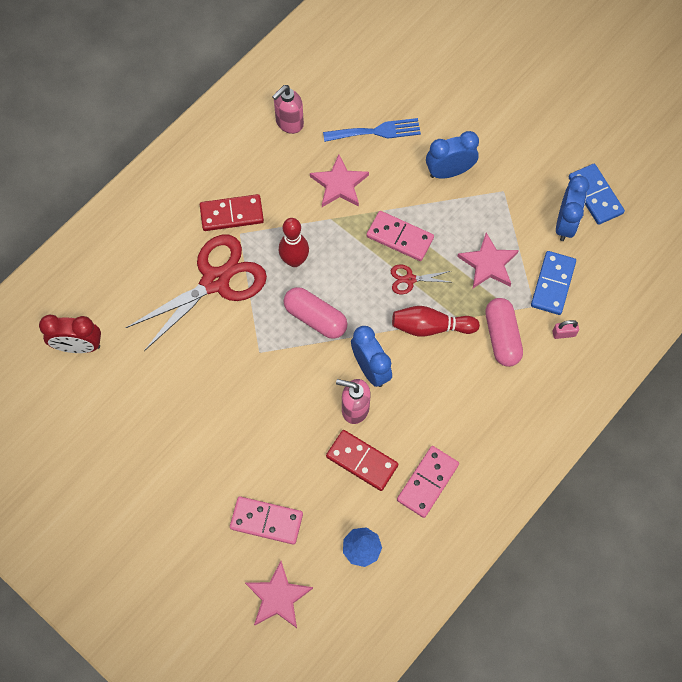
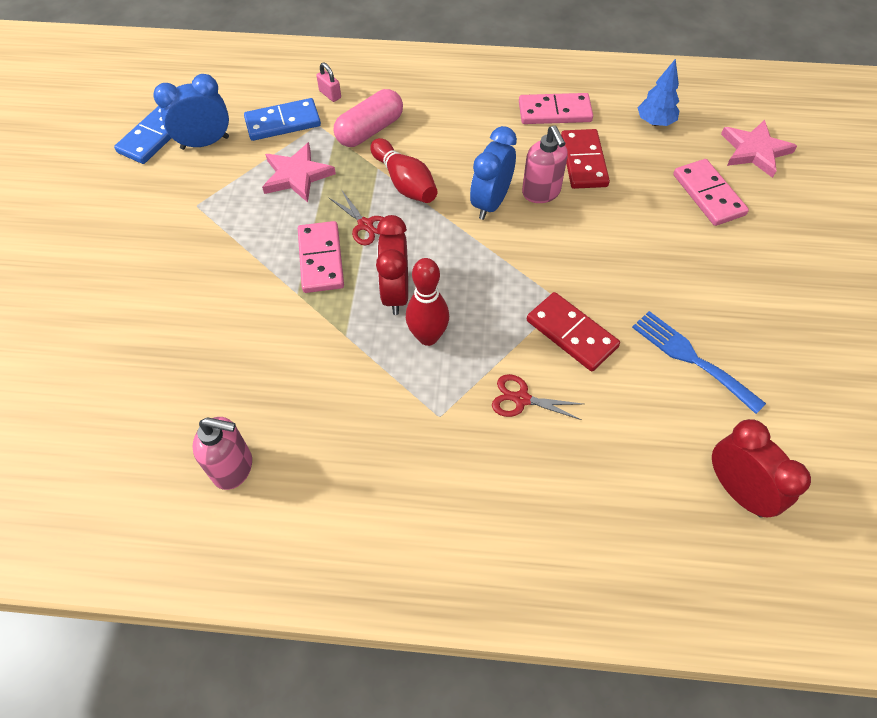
camera: 125 degrees left, 10 degrees down
red scissors [126,235,267,351] -> red scissors [492,374,583,420], size x0.43
red domino [200,194,264,231] -> red domino moved to [527,292,620,371]
pink capsule [284,287,347,339] -> none
pink star [310,154,369,207] -> none
blue fork [323,118,421,142] -> blue fork moved to [632,311,766,414]
blue clock [426,131,479,179] -> none
none -> red clock [376,215,408,315]

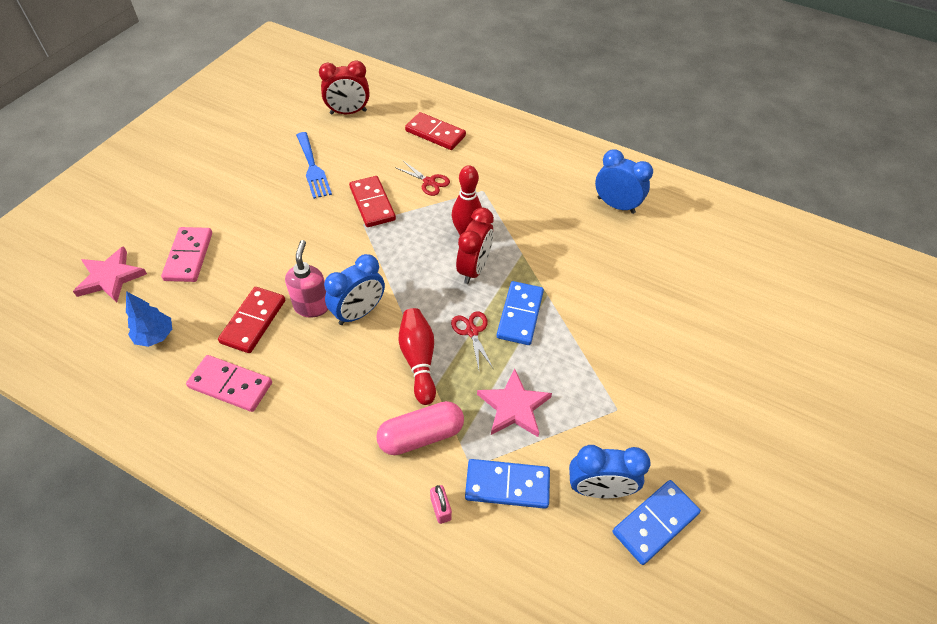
camera: 160 degrees left, 5 degrees down
pink soap dispenser [193,417,252,490] -> blue clock [595,149,653,214]
pink domino [298,221,344,293] -> blue domino [496,281,544,345]
red clock [712,419,811,518] -> red clock turned 90 degrees counterclockwise [319,60,370,115]
none -> red domino [405,112,466,150]

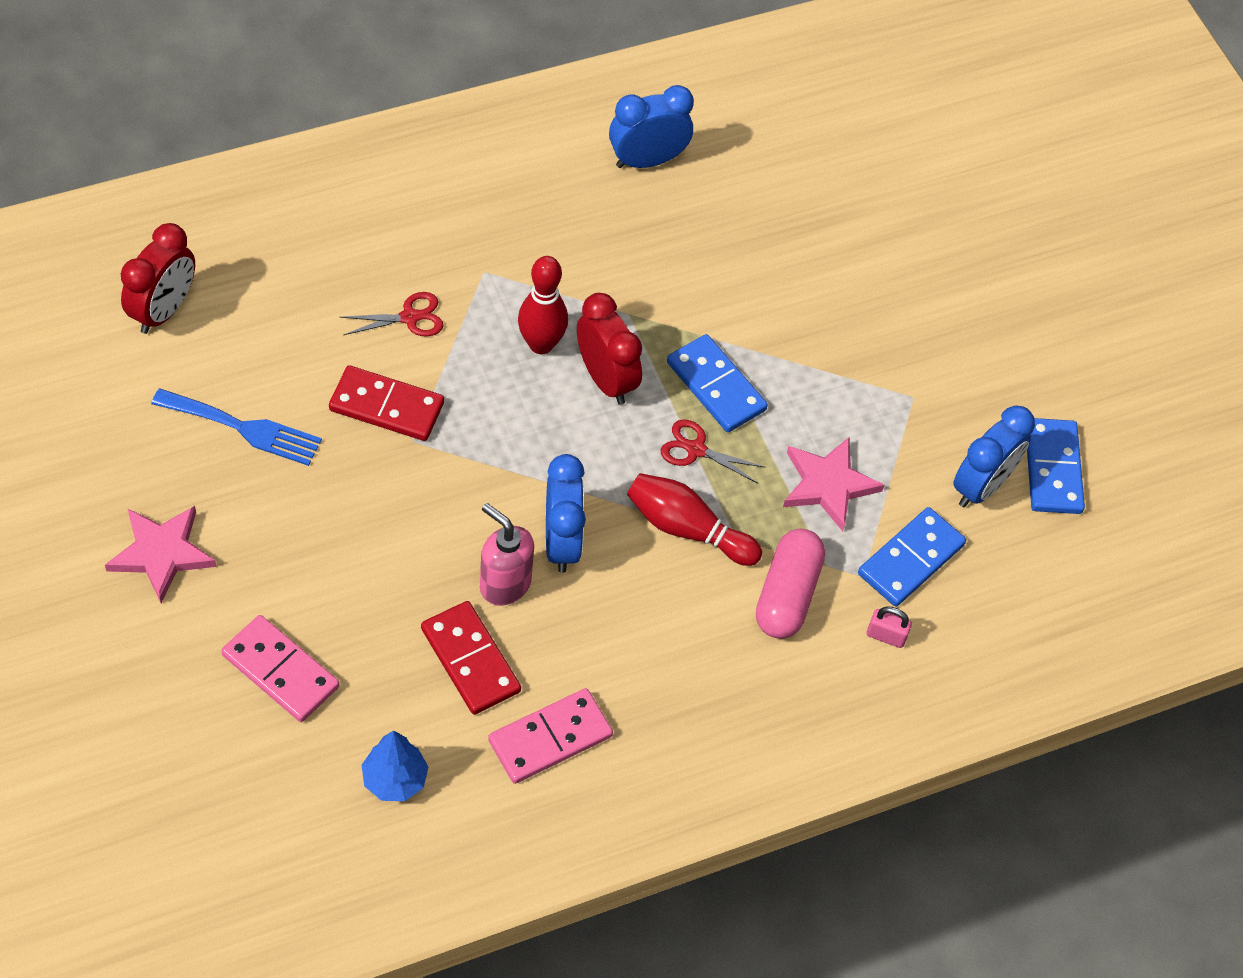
camera: 55 degrees left, 5 degrees up
pink star [73,246,147,303] -> pink star moved to [105,506,217,603]
red domino [405,112,466,150] -> none

